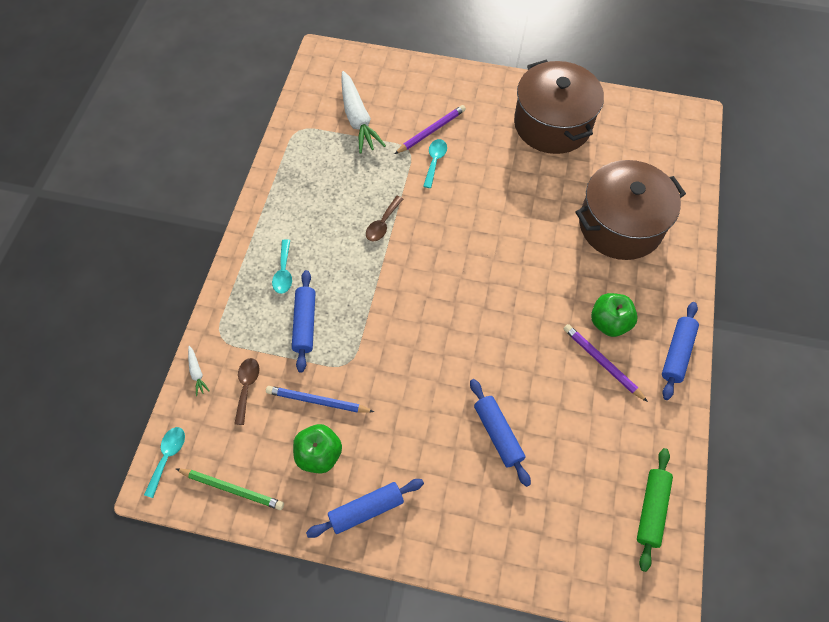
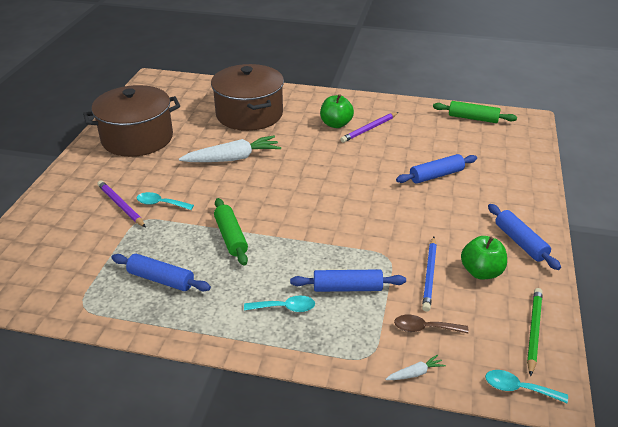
camera: 90 degrees left, 25 degrees down
white carrot [341,71,386,154] -> white carrot moved to [179,136,281,162]
brown spoon [366,196,403,242] -> green rolling pin [214,198,248,265]
blue rolling pin [662,302,699,400] -> blue rolling pin moved to [111,254,211,291]

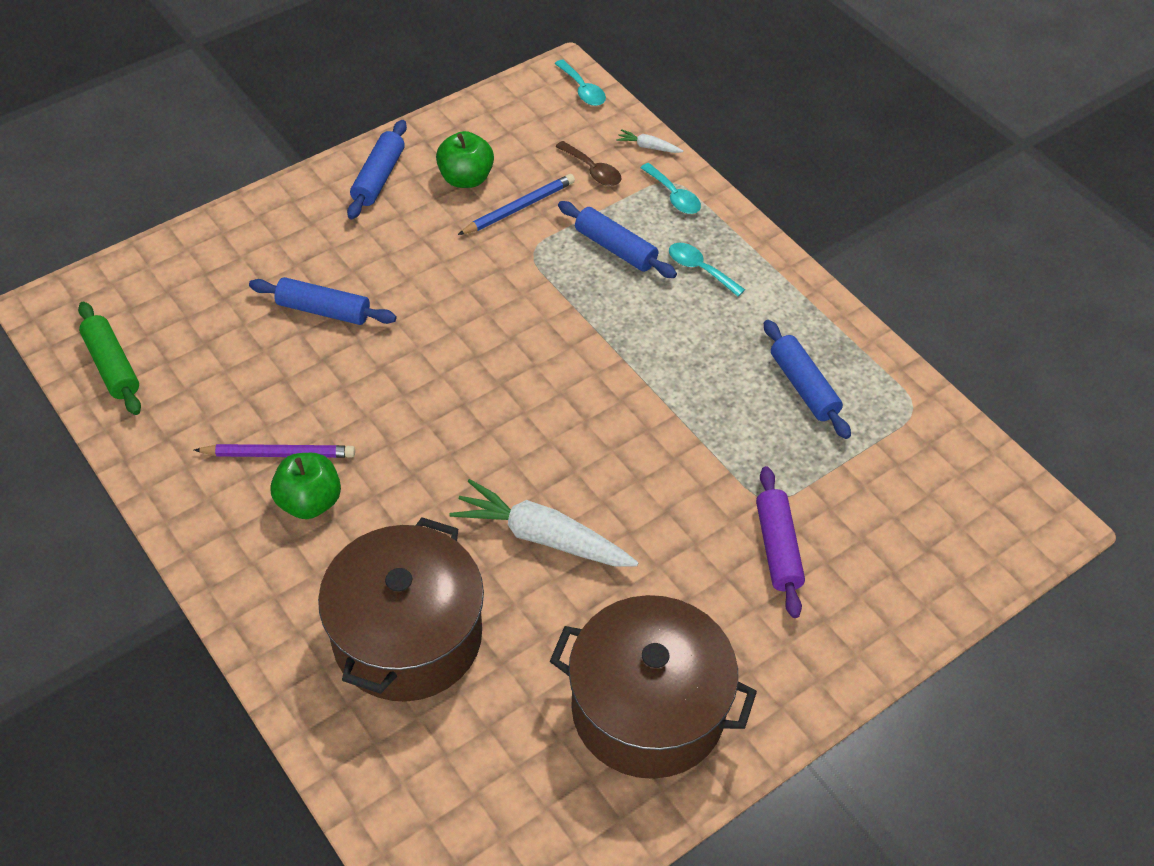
camera: 140 degrees left, 15 degrees up
purple pencil [97,180,146,227] -> purple rolling pin [756,466,805,618]
turquoise spoon [137,192,194,210] -> turquoise spoon moved to [640,163,701,214]
green rolling pin [214,198,248,265] -> none
green pencil [527,288,543,376] -> none

